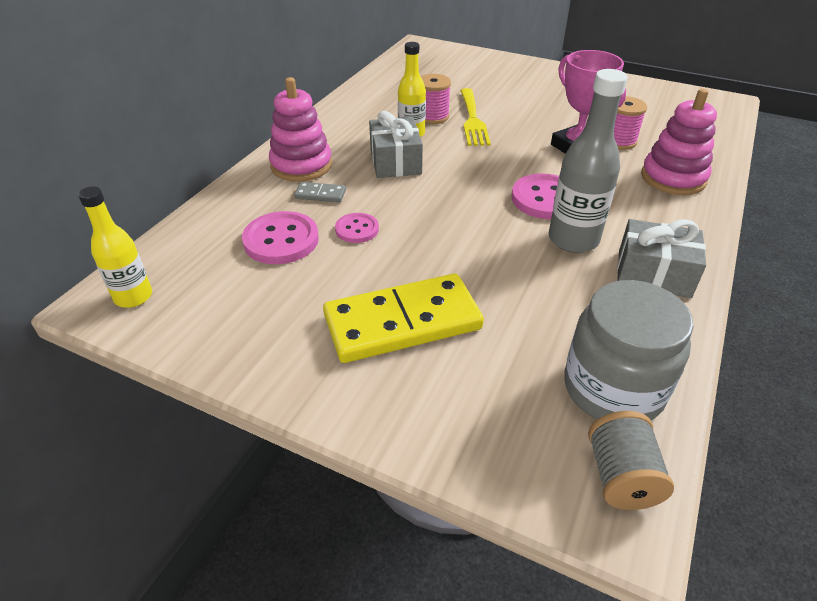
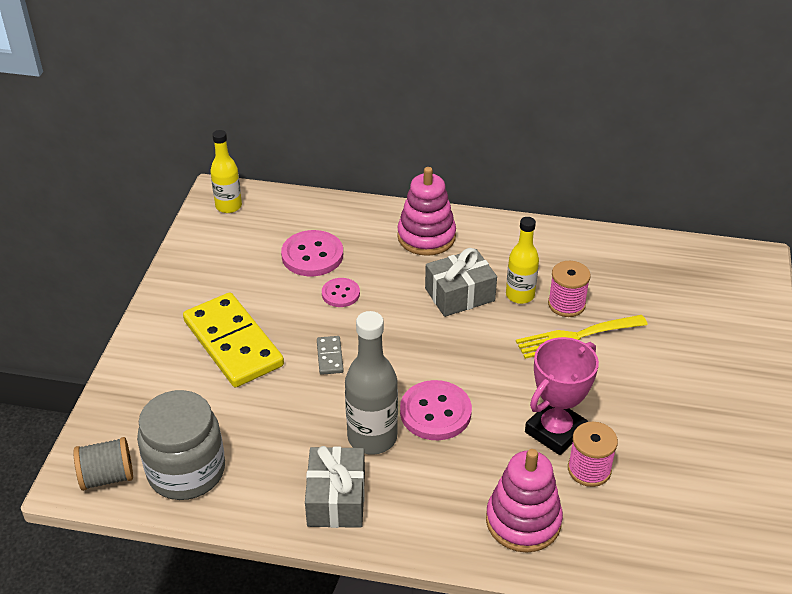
camera: 75 degrees right, 0 degrees up
grey domino [294,182,346,203] -> grey domino moved to [317,336,344,375]

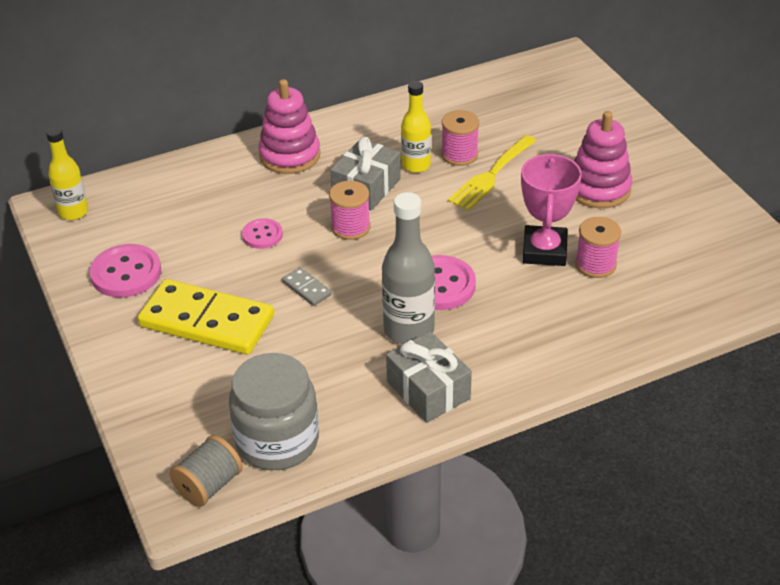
camera: 35 degrees left, 0 degrees up
pink button [281,230,343,276] -> pink button moved to [89,244,161,298]
pink stacking toy [486,449,563,553] -> pink stacking toy moved to [574,111,632,208]
none -> pink spool [329,181,370,240]

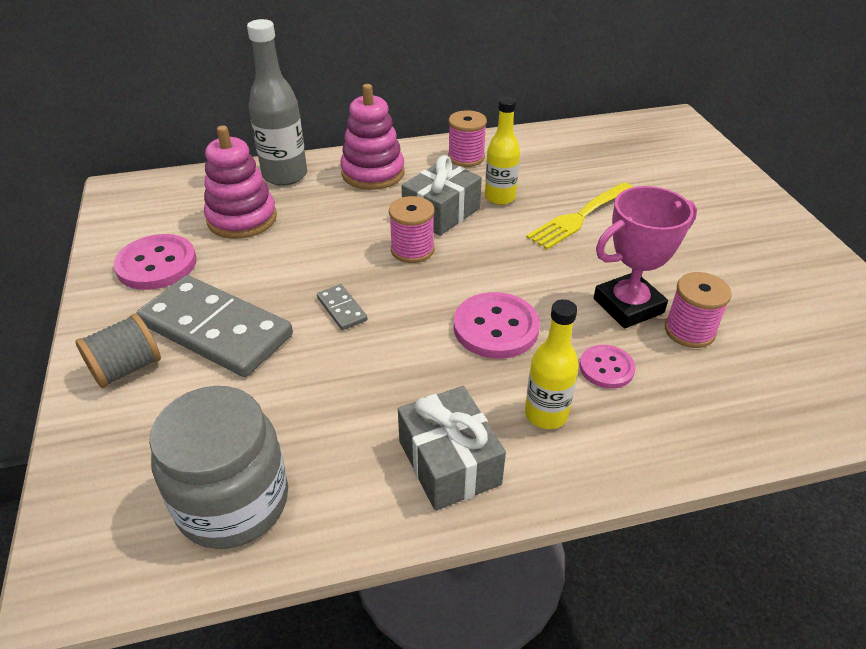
camera: 10 degrees right, 0 degrees up
yellow bottle [46,127,88,220] -> yellow bottle moved to [525,299,579,429]
yellow domino [138,279,274,355] -> grey domino [136,275,293,377]
grey spool [170,435,243,507] -> grey spool moved to [75,314,161,388]
pink button [242,218,283,249] -> pink button moved to [580,345,635,389]
grey bottle [382,192,435,344] -> grey bottle moved to [247,19,307,186]
pink spool [441,110,479,166] -> pink spool moved to [448,110,487,167]
pink trophy [521,153,582,266] -> pink trophy turned 45 degrees clockwise [594,186,697,329]
pink stacking toy [574,111,632,208] -> pink stacking toy moved to [204,125,277,239]

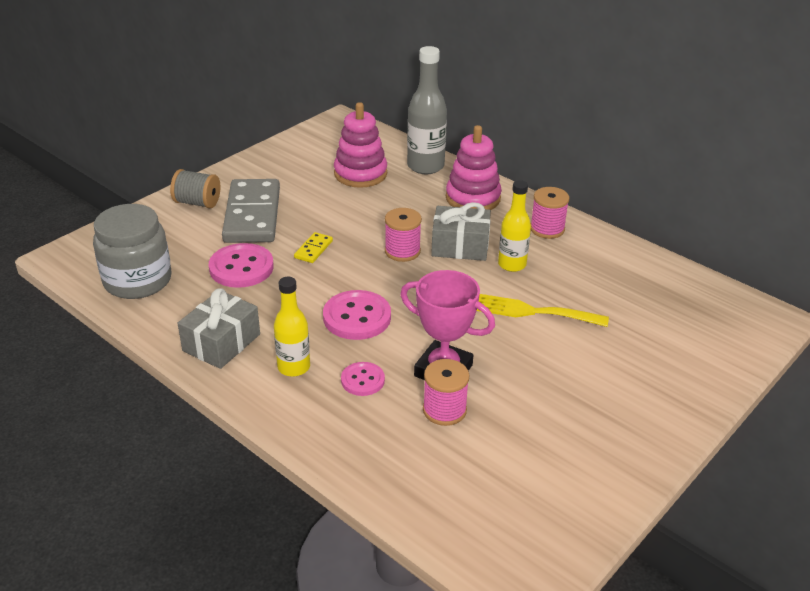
camera: 55 degrees right, 5 degrees down
pink button [113,234,197,290] -> pink button moved to [209,243,274,288]
grey domino [317,284,367,330] -> yellow domino [294,232,333,263]

